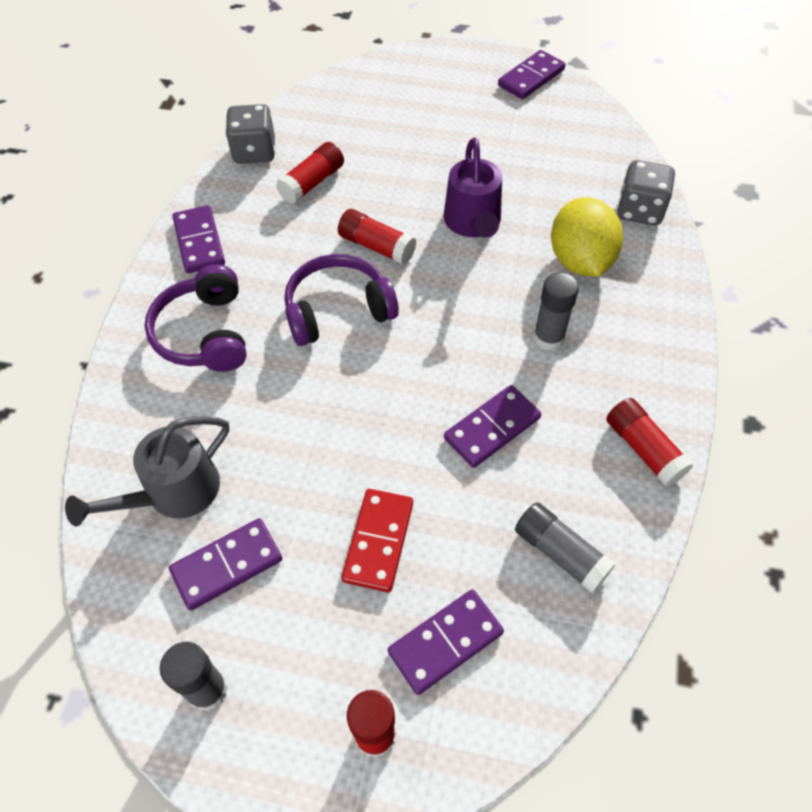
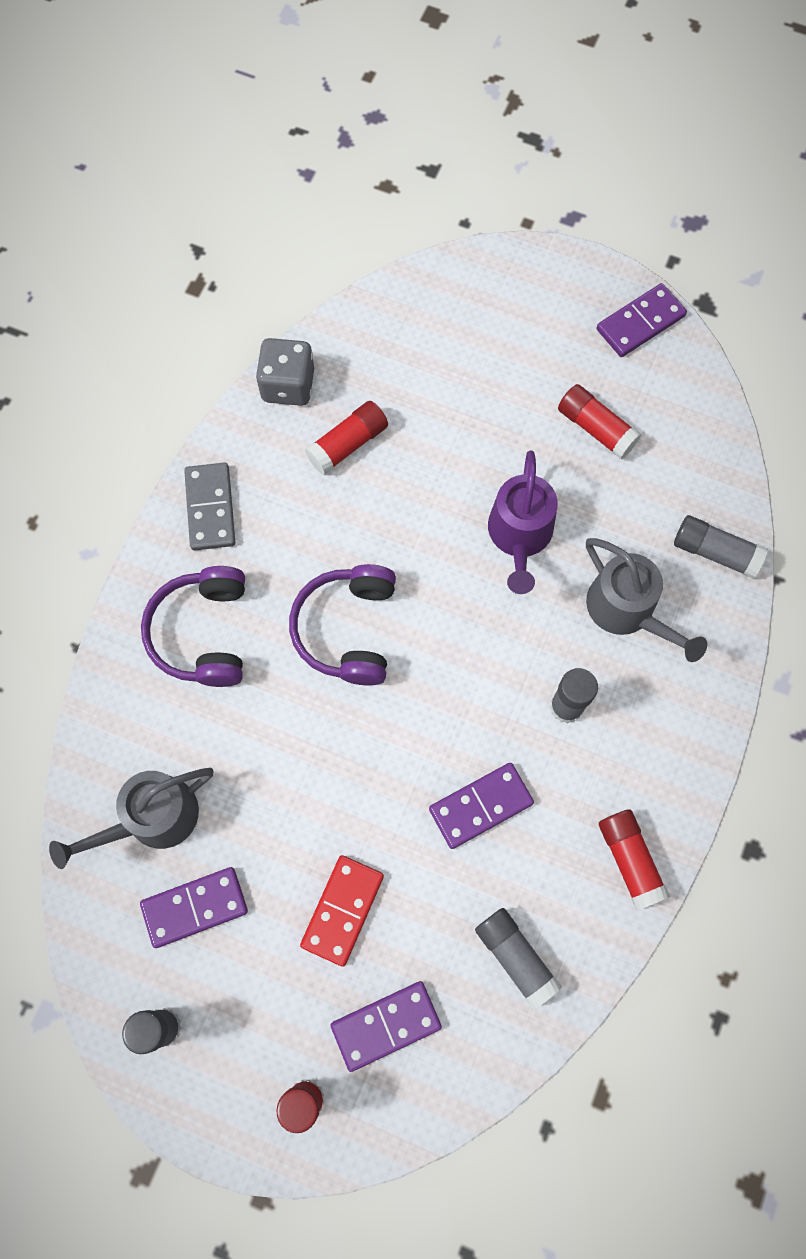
camera: 10 degrees right, 15 degrees up
purple domino [172,205,225,273] -> grey domino [184,462,235,551]
purple headphones [284,254,399,346] -> purple headphones turned 75 degrees counterclockwise [289,564,396,686]
red glue stick [338,209,417,265] -> red glue stick moved to [558,384,642,460]
yellow lemon [551,197,623,277] -> grey watering can [586,538,707,662]
grey dice [617,160,675,226] -> grey glue stick [674,515,768,579]

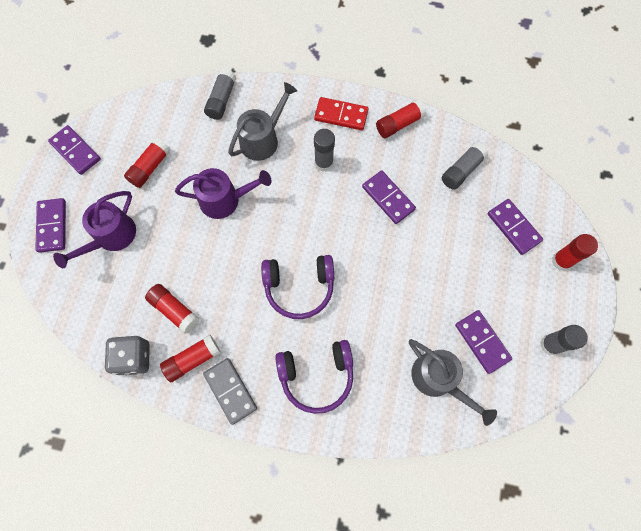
camera: 100 degrees left, 0 degrees up
grey domino [184,462,235,551] -> grey domino turned 75 degrees clockwise [203,358,257,425]
red domino [300,855,384,967] -> red domino moved to [314,97,369,130]
none -> purple domino [35,198,66,253]
none -> purple watering can [53,191,136,268]
none -> red glue stick [160,335,221,382]

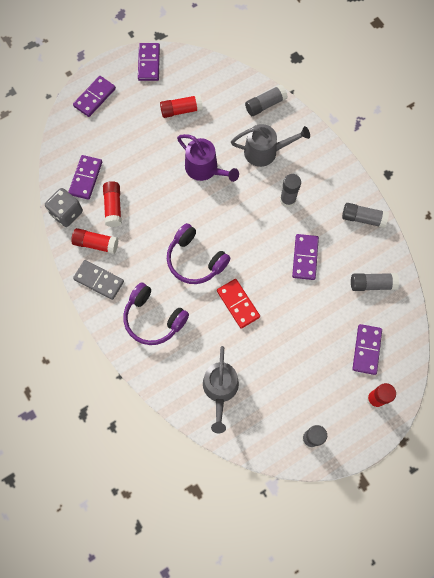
camera: 45 degrees right, 0 degrees up
purple watering can [53,191,136,268] -> none
grey domino [203,358,257,425] -> grey domino turned 75 degrees counterclockwise [73,260,124,300]
red domino [314,97,369,130] -> red domino moved to [217,279,260,329]
red glue stick [376,99,427,138] -> grey glue stick [342,203,389,228]
purple domino [455,310,512,374] -> purple domino moved to [68,155,102,200]

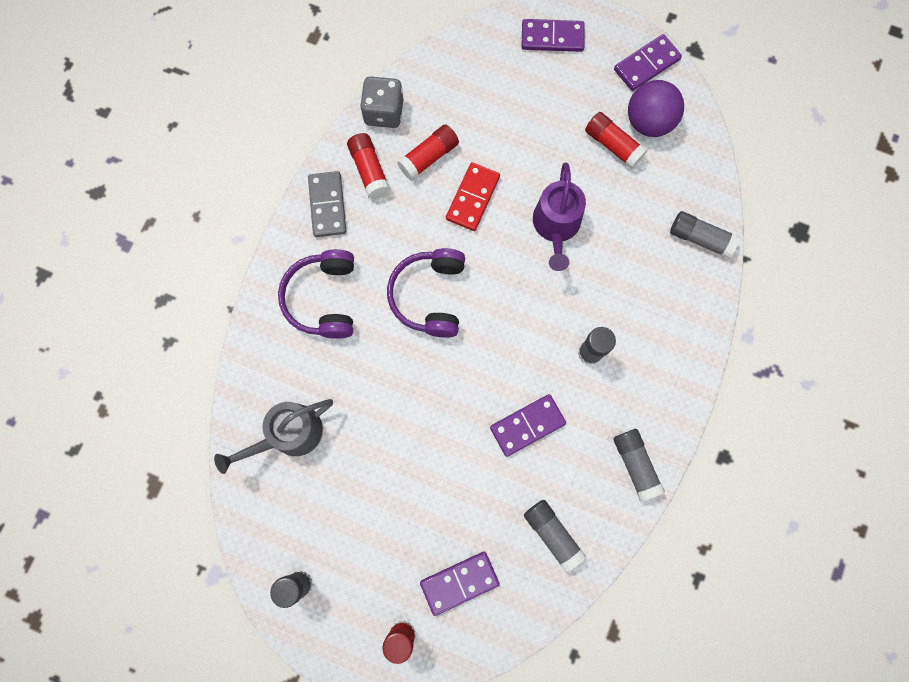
camera: 55 degrees right, 5 degrees up
purple domino [68,155,102,200] -> none
red domino [217,279,260,329] -> red domino moved to [446,162,500,231]
grey watering can [231,124,310,167] -> none
none -> purple ball [628,80,684,137]

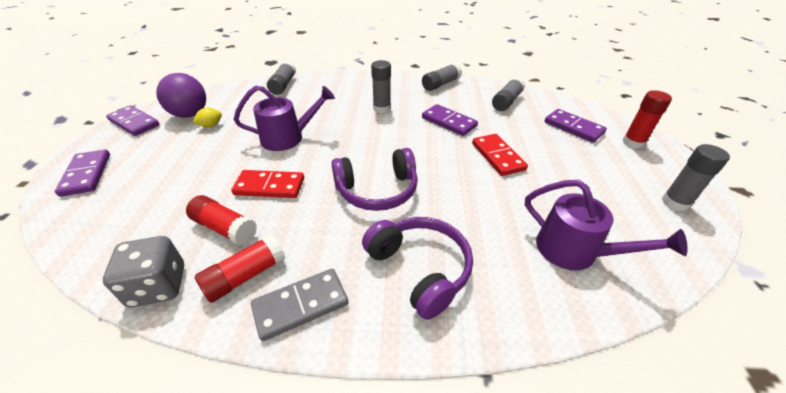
camera: 110 degrees left, 35 degrees down
grey watering can [214,399,333,474] -> purple watering can [525,180,688,270]
purple headphones [278,249,354,339] -> purple headphones turned 105 degrees counterclockwise [362,217,473,320]
red glue stick [585,112,647,169] -> yellow lemon [193,108,222,127]
none -> red domino [472,134,528,176]

